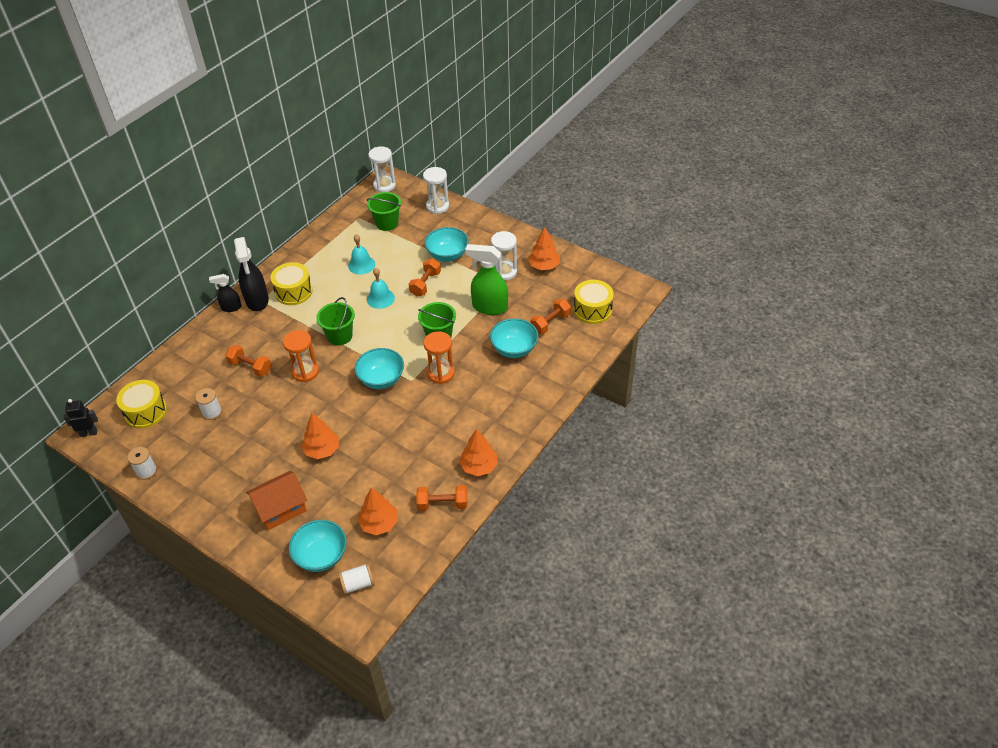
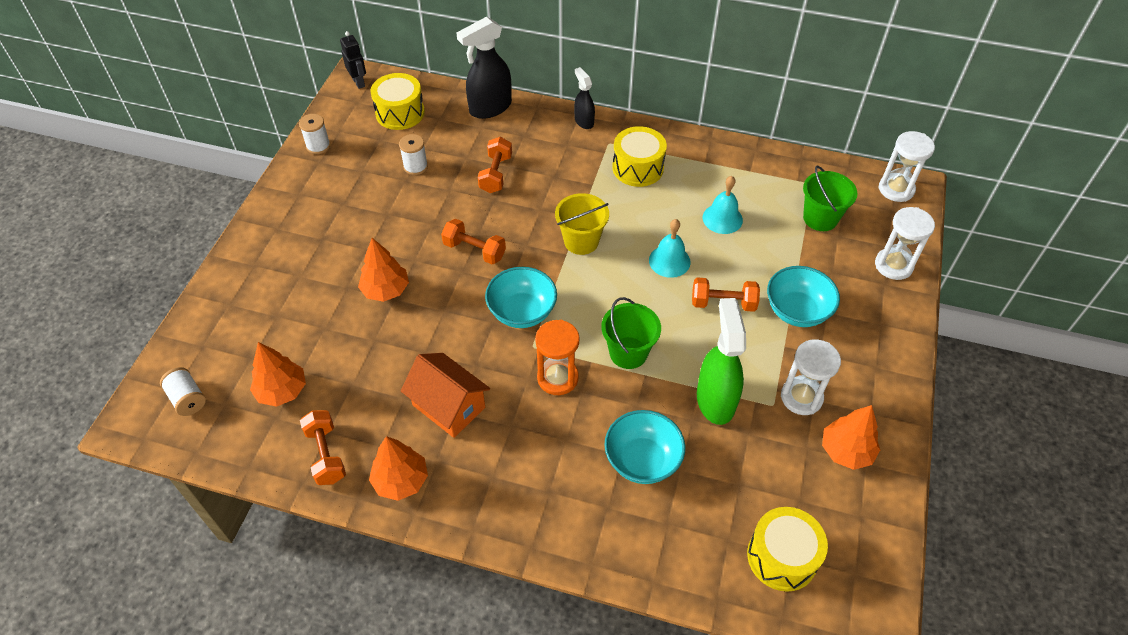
camera: 70 degrees right, 5 degrees up
black spray bottle [234,237,269,311] -> black spray bottle moved to [456,17,512,119]
orange house [246,471,307,530] -> orange house moved to [401,353,490,438]
orange hourglass [283,330,319,382] -> none
turquoise bowl [289,520,347,572] -> none
green bucket [316,297,355,346] -> yellow bucket [555,193,609,255]
orange dumbbell [531,299,571,334] -> orange dumbbell moved to [441,219,506,264]

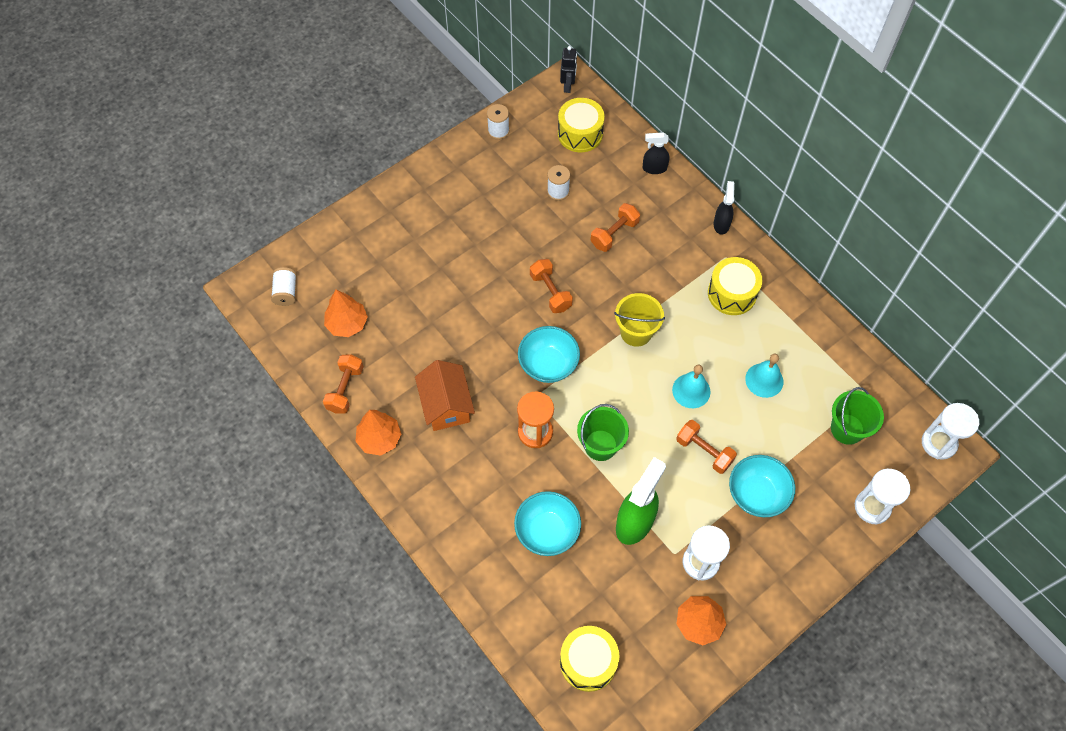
camera: 35 degrees right, 10 degrees up
orange tree [358,238,409,302] -> none
black spray bottle [456,17,512,119] -> black spray bottle [643,132,670,174], size x0.56

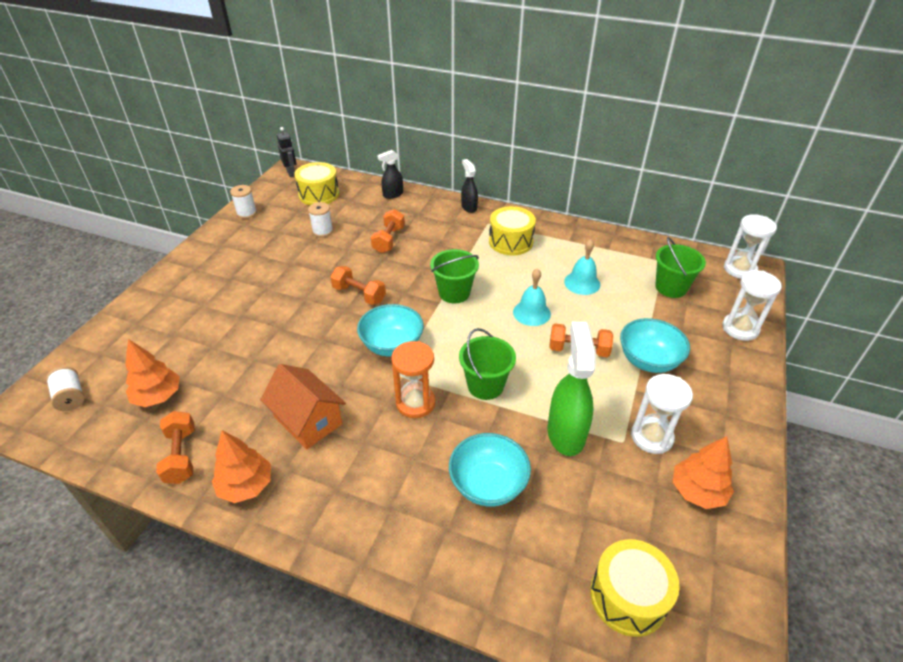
camera: 30 degrees left, 20 degrees down
yellow bucket [614,293,665,347] -> green bucket [430,249,479,303]

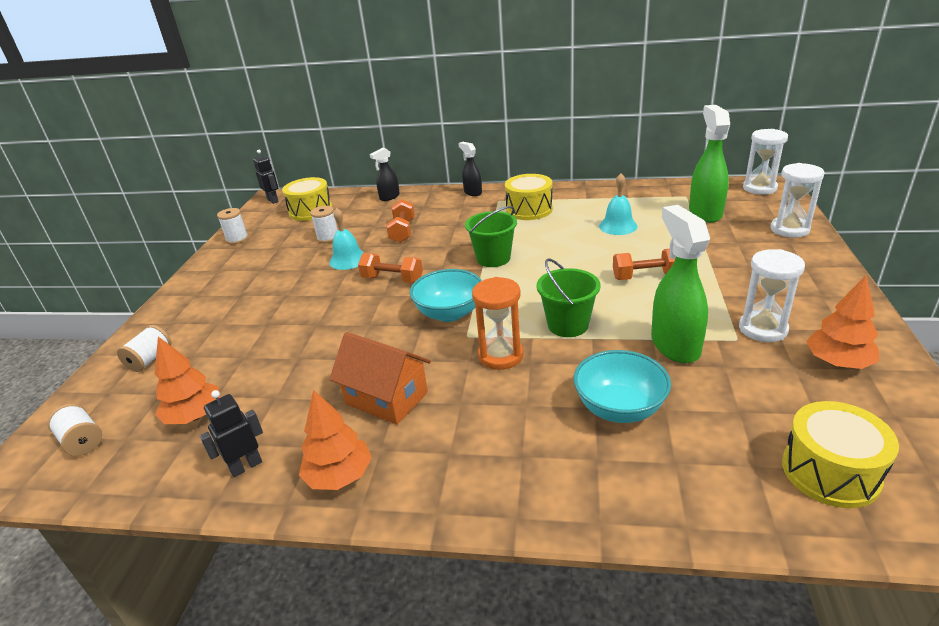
camera: 10 degrees left, 10 degrees down
orange dumbbell [156,411,195,484] -> black robot [200,390,263,477]
turquoise bell [513,268,551,326] -> turquoise bell moved to [329,208,364,270]
turquoise bowl [620,318,690,373] -> none
green bucket [655,237,706,298] -> green spray bottle [689,105,730,223]
none -> white spool [117,325,171,372]

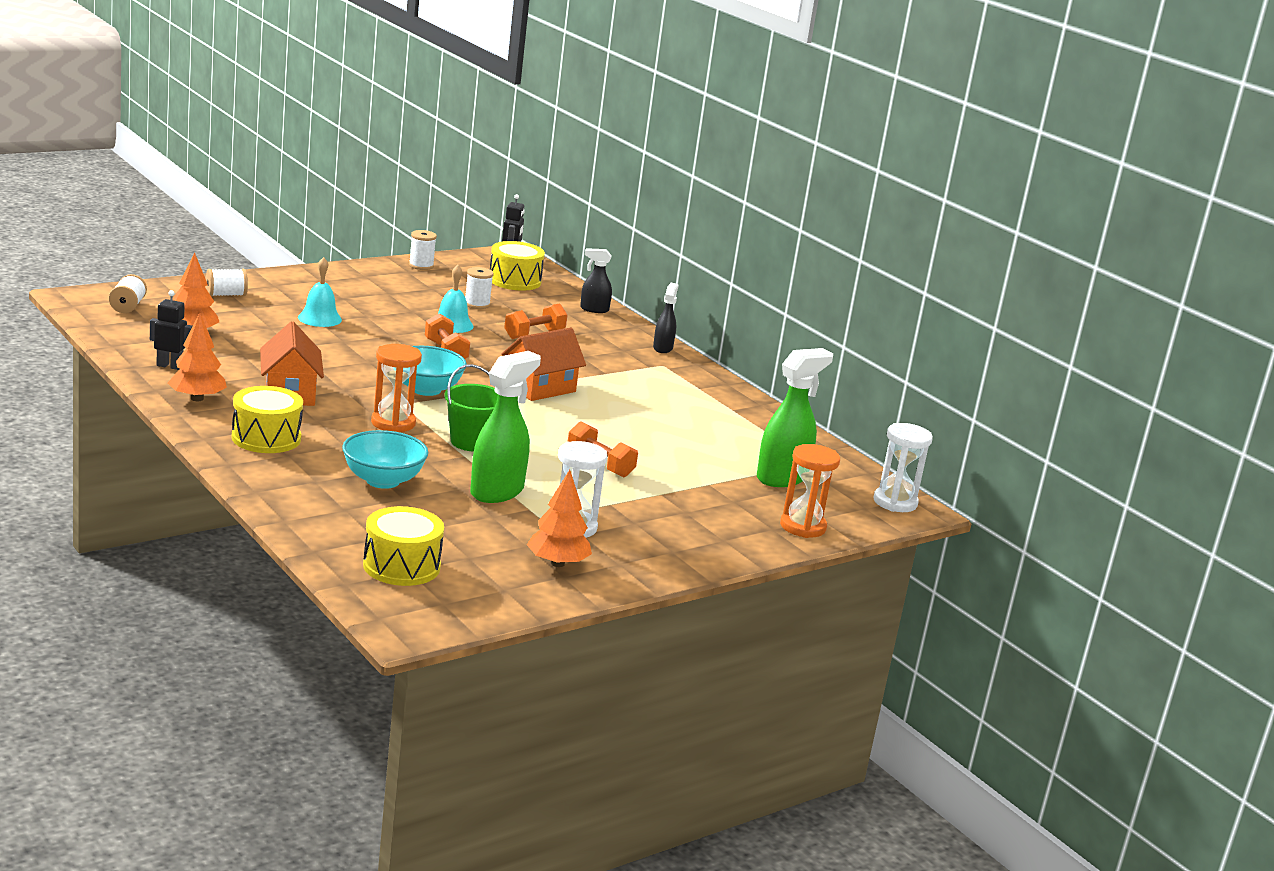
camera: 40 degrees right, 10 degrees down
green bucket [465,206,517,267] -> orange house [501,328,586,401]
yellow drum [505,174,553,220] -> yellow drum moved to [231,386,303,453]
turquoise bell [599,173,637,235] -> turquoise bell moved to [298,257,342,327]
white hourglass [771,163,824,238] -> orange hourglass [780,444,840,538]

